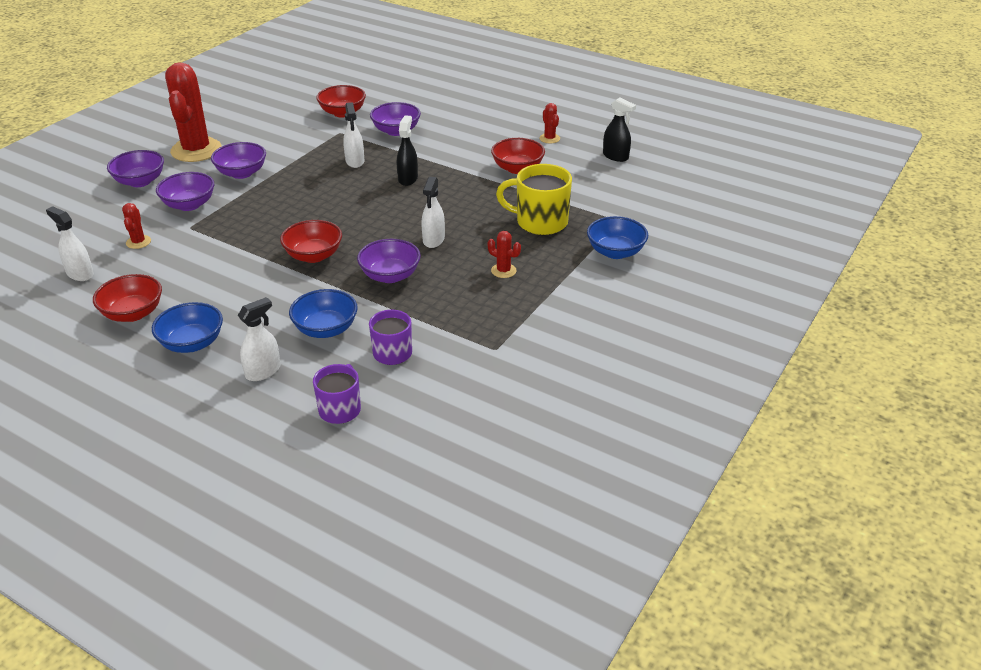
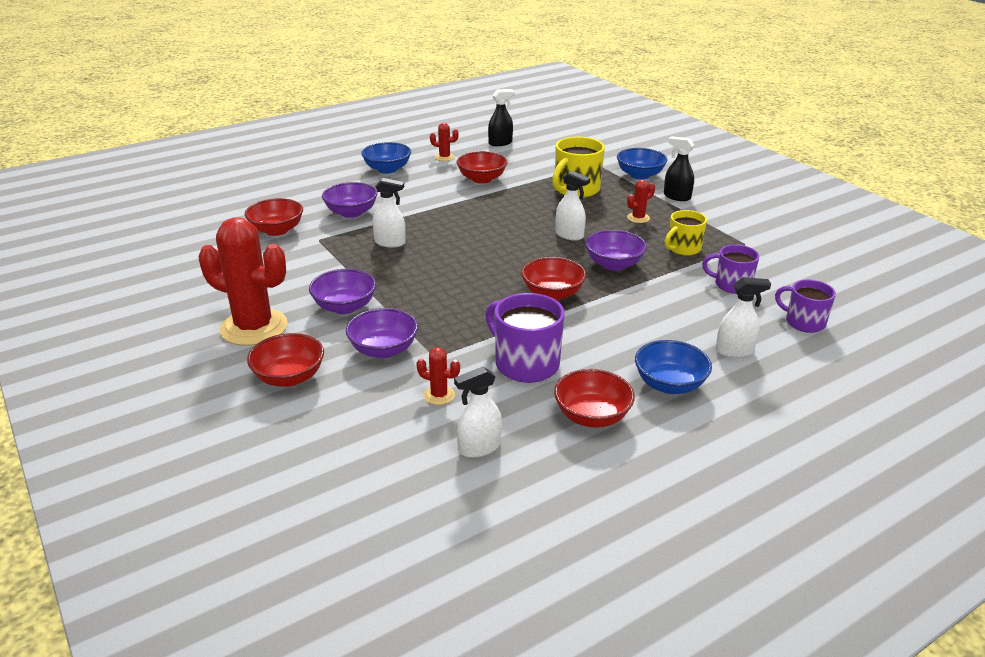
camera: 65 degrees left, 5 degrees down
purple bowl [107,150,164,187] -> red bowl [247,333,324,387]
white spray bottle [238,297,281,381] -> white spray bottle turned 105 degrees clockwise [716,277,771,358]
blue bowl [289,289,358,338] -> blue bowl moved to [361,142,411,174]
black spray bottle [397,115,418,186] -> black spray bottle moved to [664,136,694,201]
none -> purple mug [485,293,565,383]
none -> yellow mug [665,210,707,256]

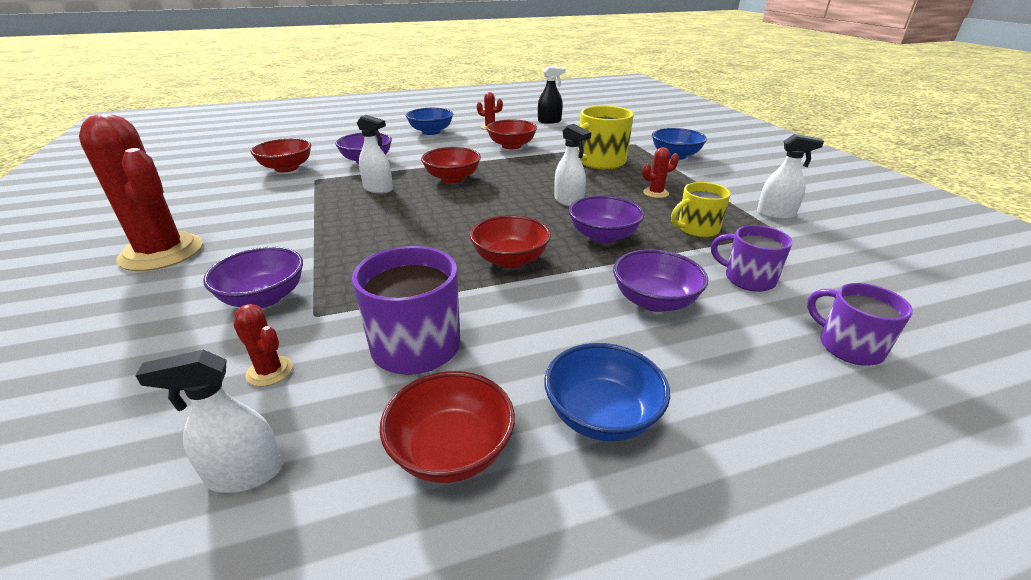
camera: 15 degrees right, 0 degrees up
red bowl [247,333,324,387] -> red bowl moved to [421,147,481,183]
purple bowl [309,269,376,314] -> purple bowl moved to [613,249,708,312]
black spray bottle [664,136,694,201] -> none
white spray bottle [716,277,771,358] -> white spray bottle moved to [757,134,824,219]

